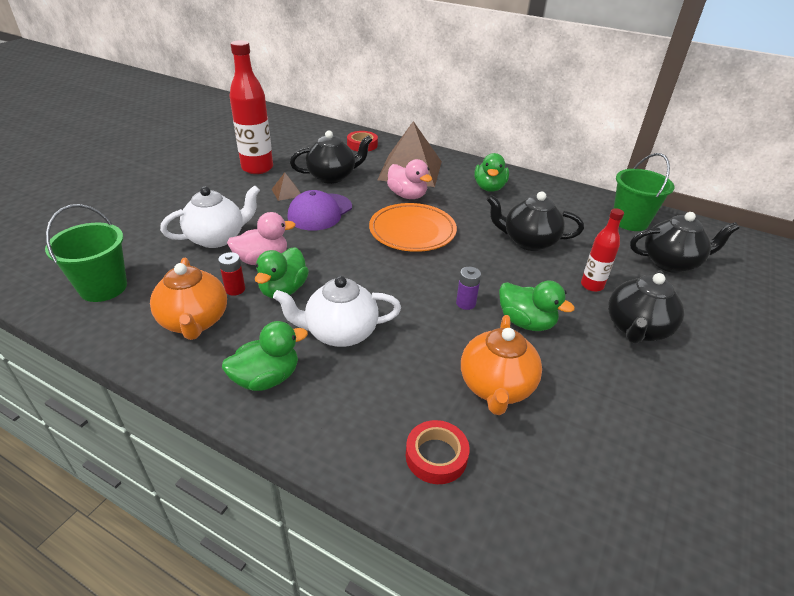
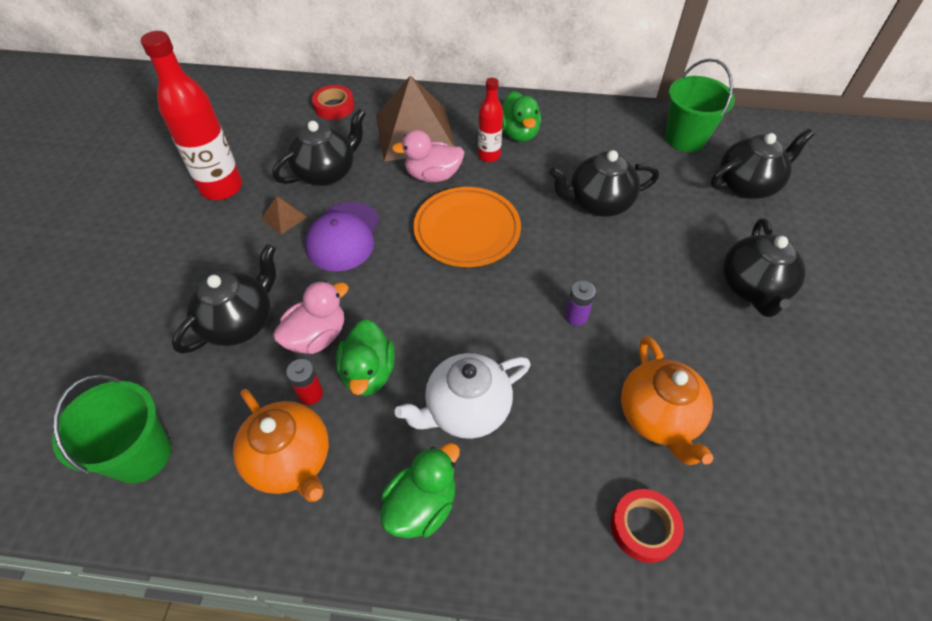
camera: 20 degrees left, 15 degrees up
white teapot [160,185,260,248] -> black teapot [172,244,276,354]
pink duck [387,159,432,199] -> pink duck turned 150 degrees clockwise [392,130,464,182]
green duck [499,280,575,331] -> none
red bottle [581,208,624,292] -> red bottle moved to [478,78,503,162]

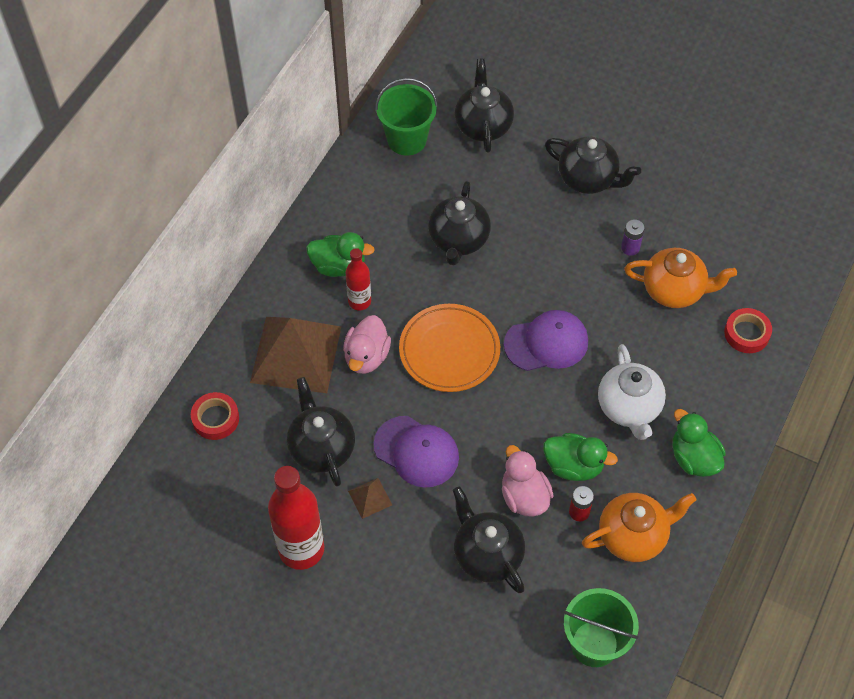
camera: 70 degrees left, 5 degrees up
purple battery [565,281,596,326] -> purple battery moved to [621,219,645,256]
none -> purple cap [504,310,588,371]

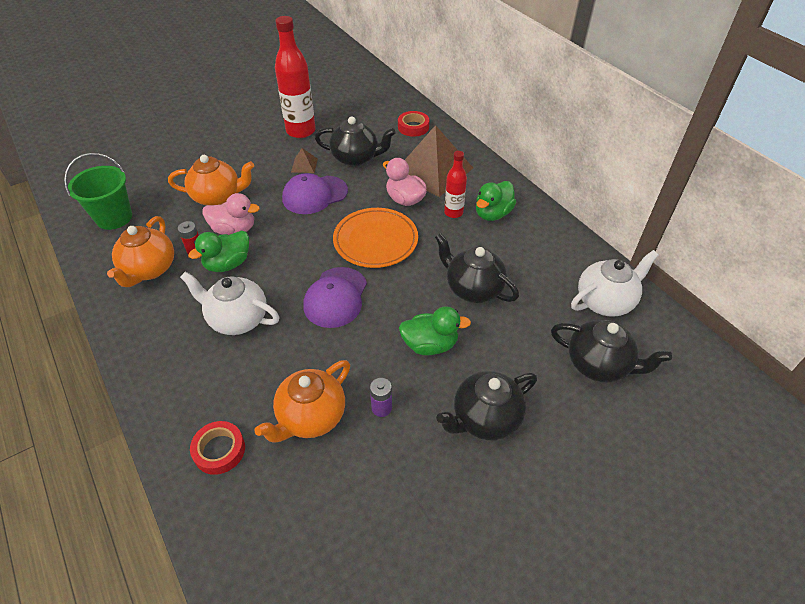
camera: 120 degrees right, 10 degrees down
green bucket [375,78,438,156] -> white teapot [571,250,659,317]
black teapot [453,487,525,593] -> orange teapot [168,155,254,206]
green duck [673,409,726,477] -> green duck moved to [399,306,471,356]

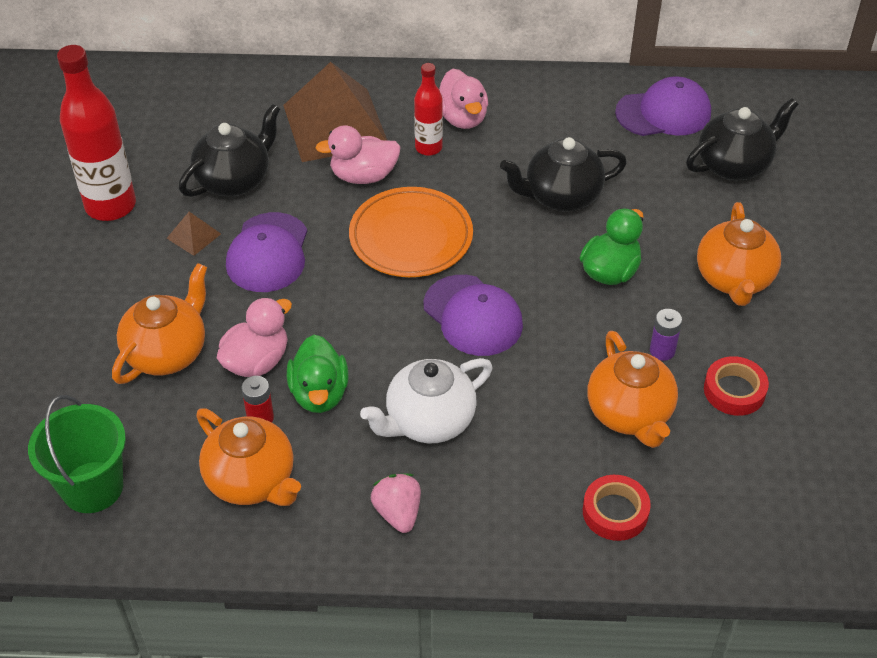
camera: 55 degrees left, 0 degrees up
red tape [398,111,429,137] -> red tape moved to [704,356,769,416]
black teapot [436,371,537,440] -> orange teapot [697,202,781,306]
green duck [476,181,516,221] -> pink duck [439,68,488,129]
white teapot [571,250,659,317] -> purple cap [615,76,711,136]
none -> pink strawberry [371,473,421,533]

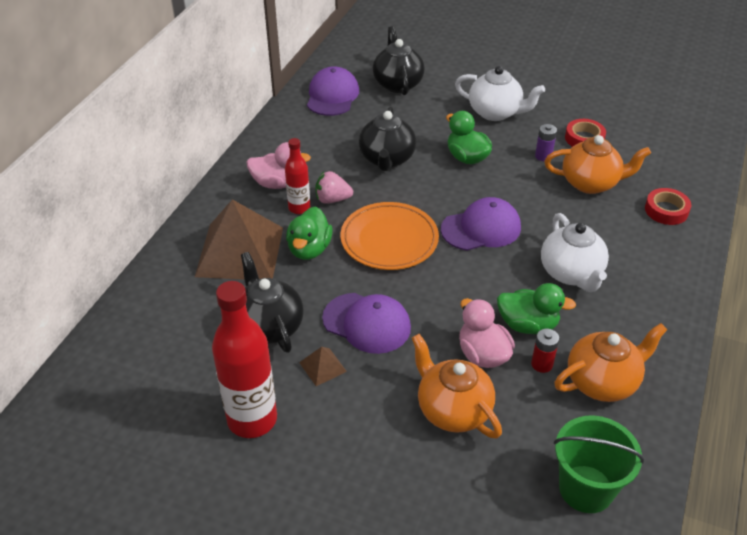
camera: 70 degrees left, 5 degrees down
pink duck [315,125,401,184] -> green duck [286,207,333,260]
pink strawberry [371,473,421,533] -> pink strawberry moved to [315,171,353,204]
orange teapot [697,202,781,306] -> white teapot [455,66,545,121]

